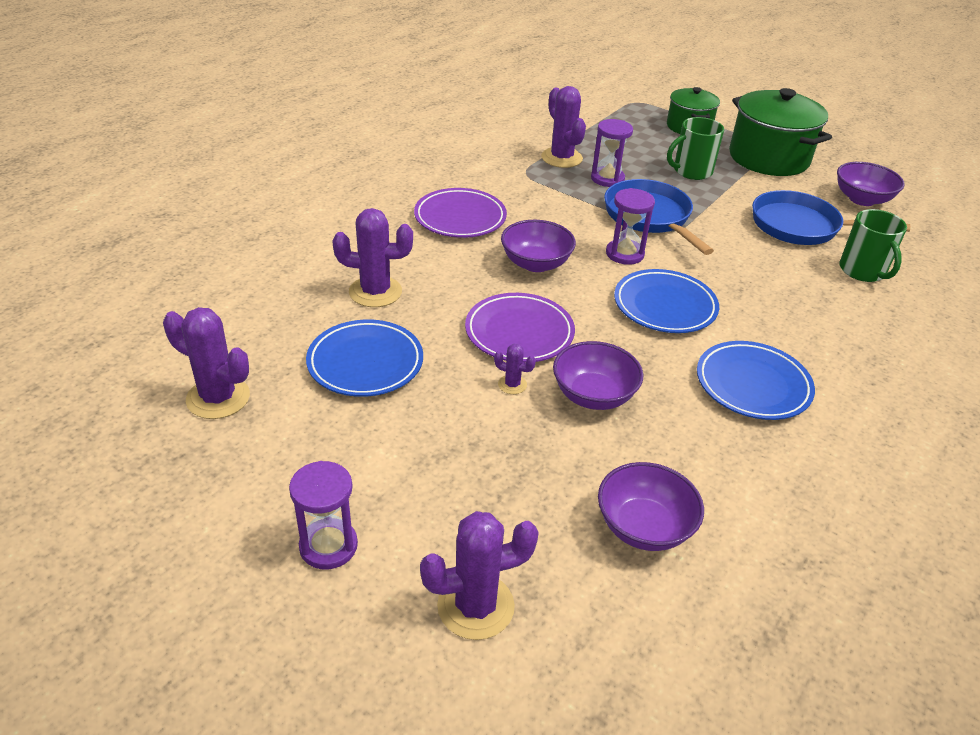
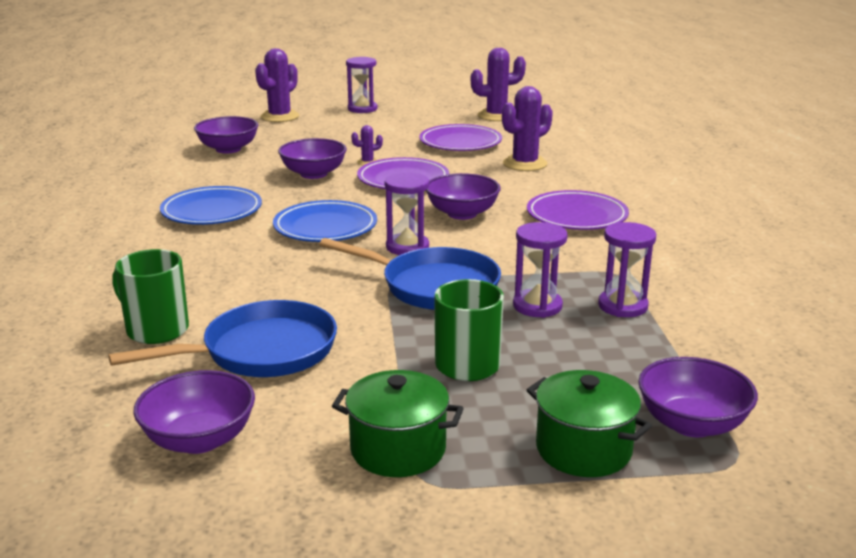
camera: 140 degrees right, 15 degrees down
blue plate [306,319,423,397] -> purple plate [419,124,502,151]
purple cactus [541,86,586,168] -> purple hourglass [598,222,656,317]
green pot [729,88,832,176] -> green pot [332,370,464,477], size x0.60
none -> purple bowl [638,357,758,437]

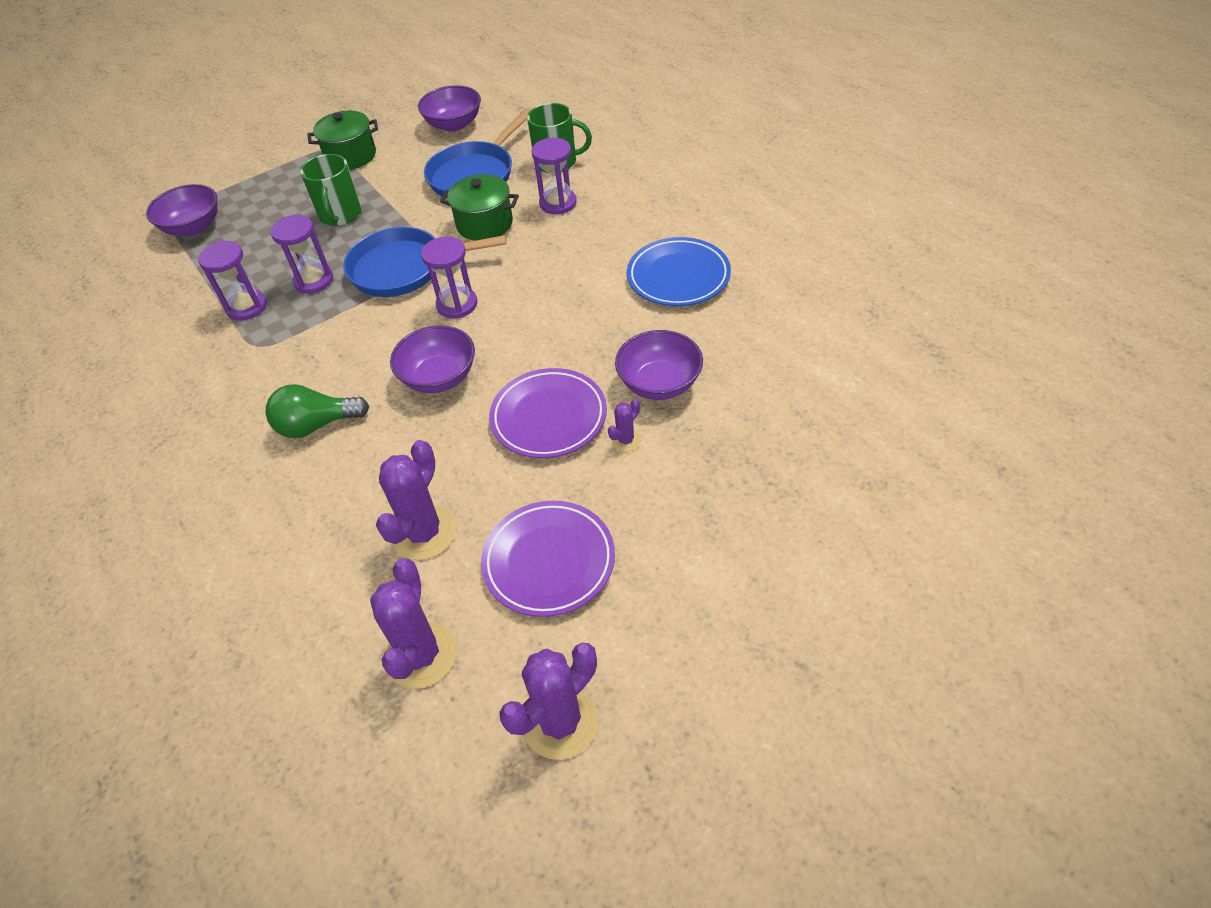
camera: 155 degrees right, 25 degrees up
purple bowl [194,116,258,153] -> none
purple cactus [255,48,299,122] -> purple cactus moved to [370,558,456,689]
blue plate [273,200,377,242] -> none
purple hourglass [346,57,377,113] -> purple hourglass moved to [531,138,577,214]
purple plate [527,190,629,230] -> green light bulb [266,384,369,438]
green pot [527,370,652,477] -> green pot moved to [440,174,519,241]

